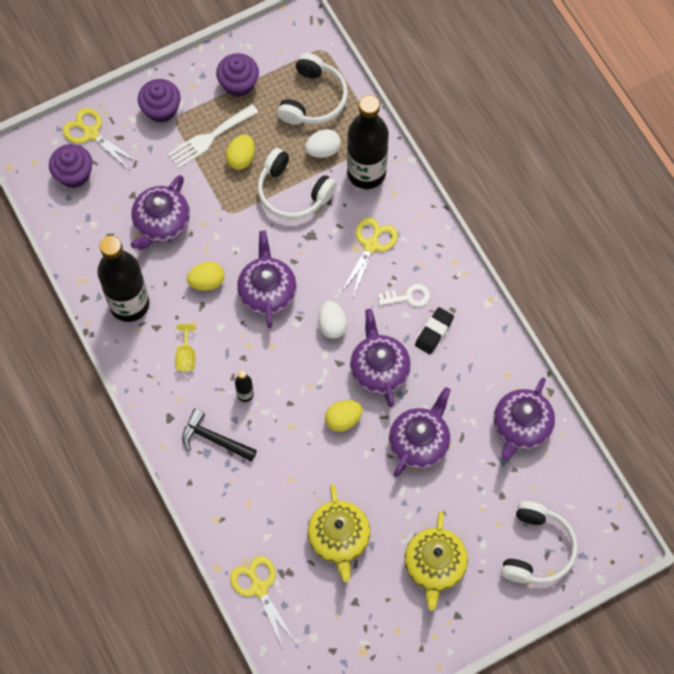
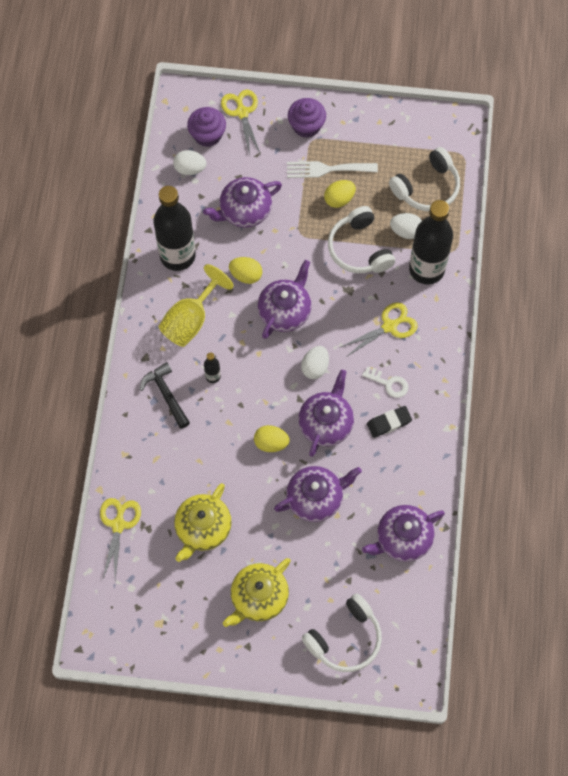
camera: 35 degrees right, 0 degrees up
yellow goblet [175,323,197,372] -> yellow goblet [158,264,234,347], size x2.00
purple cupcake [216,53,259,97] -> none
none -> white egg [173,150,206,175]

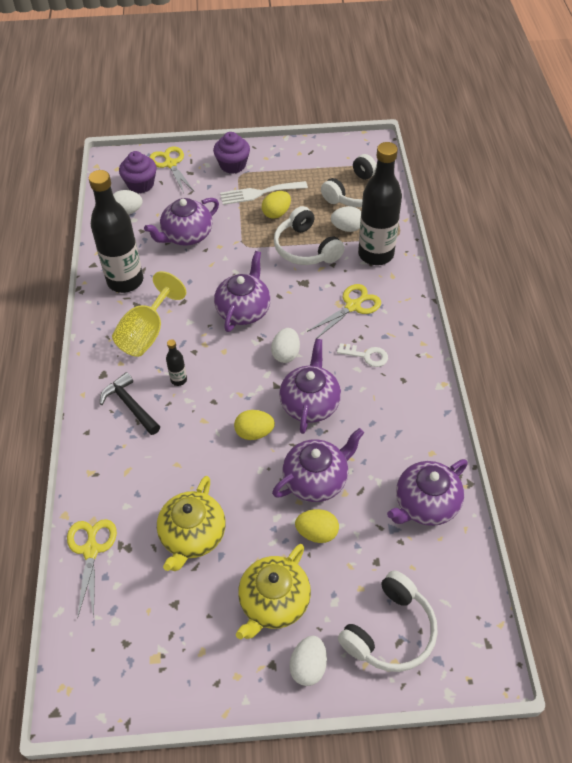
camera: 10 degrees left, 15 degrees down
yellow egg [229,257,262,284] -> yellow egg moved to [295,509,339,543]
black eraser [367,406,412,438] -> none
none -> white egg [289,636,327,686]

